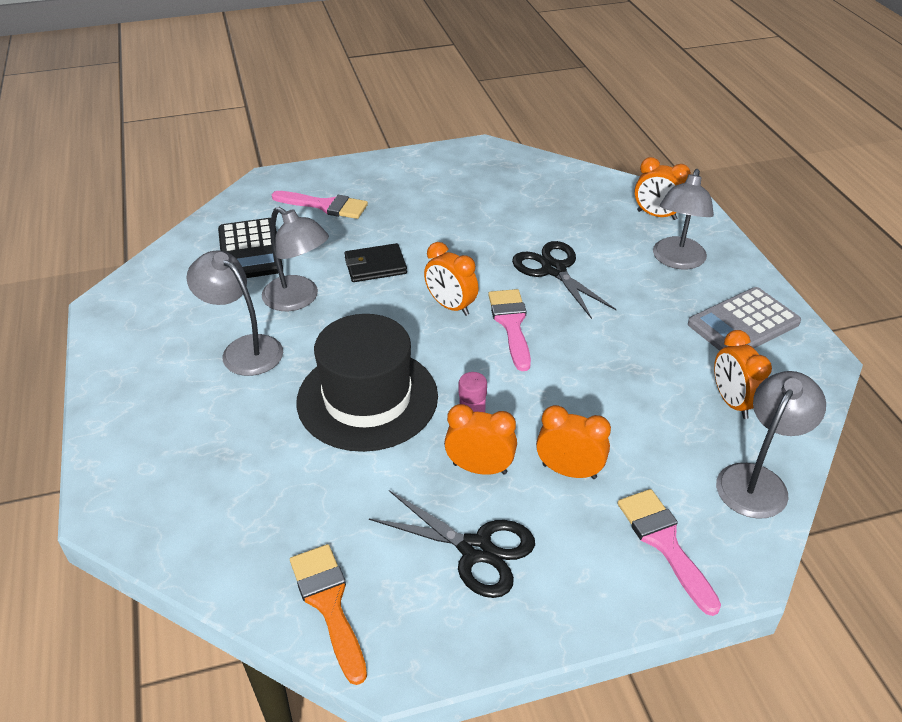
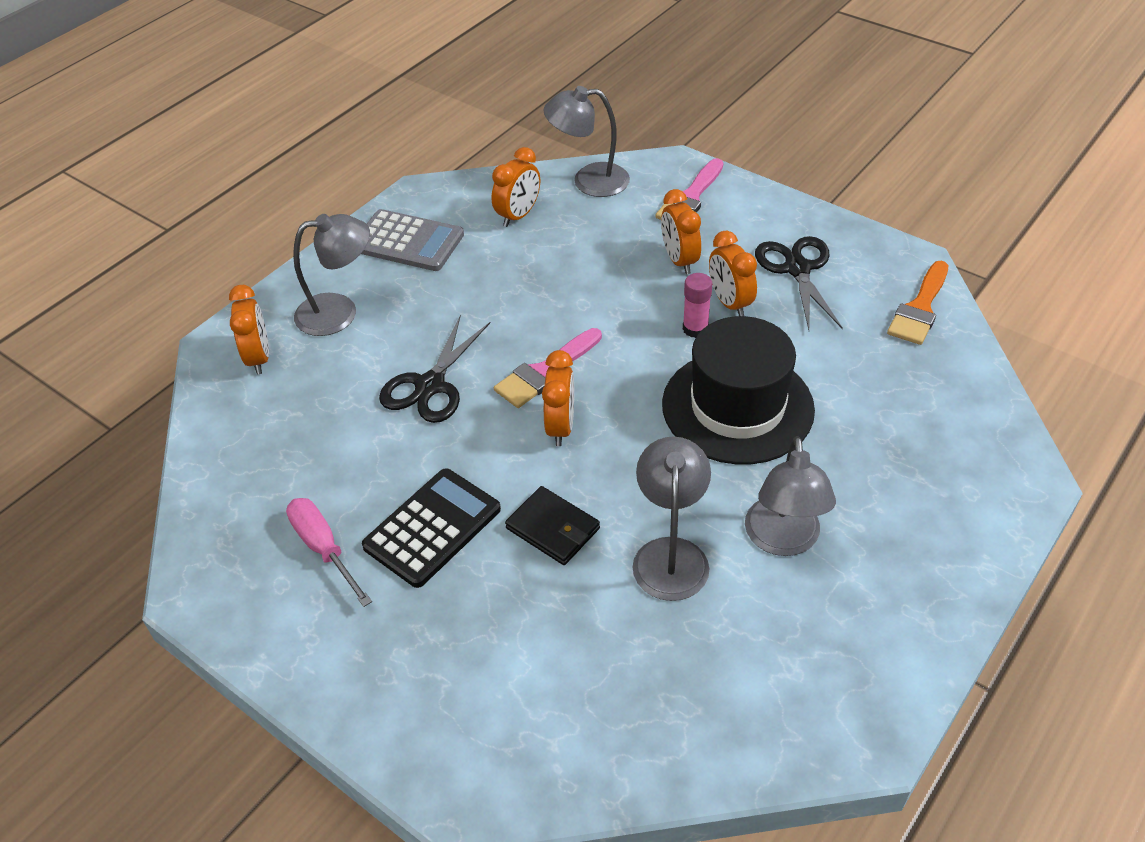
camera: 125 degrees left, 5 degrees up
black calculator [218,218,283,278] -> black calculator moved to [362,468,501,588]
pink brush [271,191,368,219] -> none
none -> pink screwdriver [286,498,372,607]

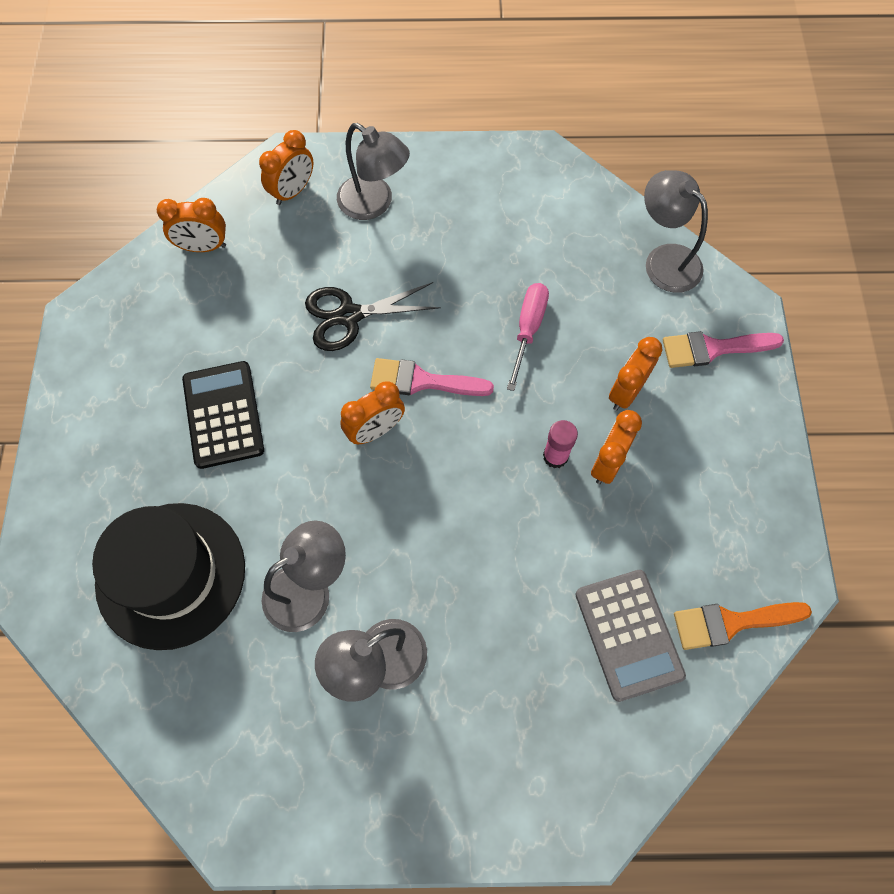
camera: 50 degrees right, 20 degrees up
pink screwdriver [286,498,372,607] -> pink screwdriver moved to [507,283,549,391]
grey calculator [361,209,464,271] -> grey calculator moved to [575,570,686,702]
black calculator [362,468,501,588] -> black calculator turned 105 degrees counterclockwise [182,361,264,469]
orange clock [492,147,540,227] -> orange clock moved to [157,198,226,252]
black wallet [505,486,600,565] -> none
black hat [662,316,815,464] -> black hat moved to [92,503,245,650]
black scissors [755,236,843,330] -> none

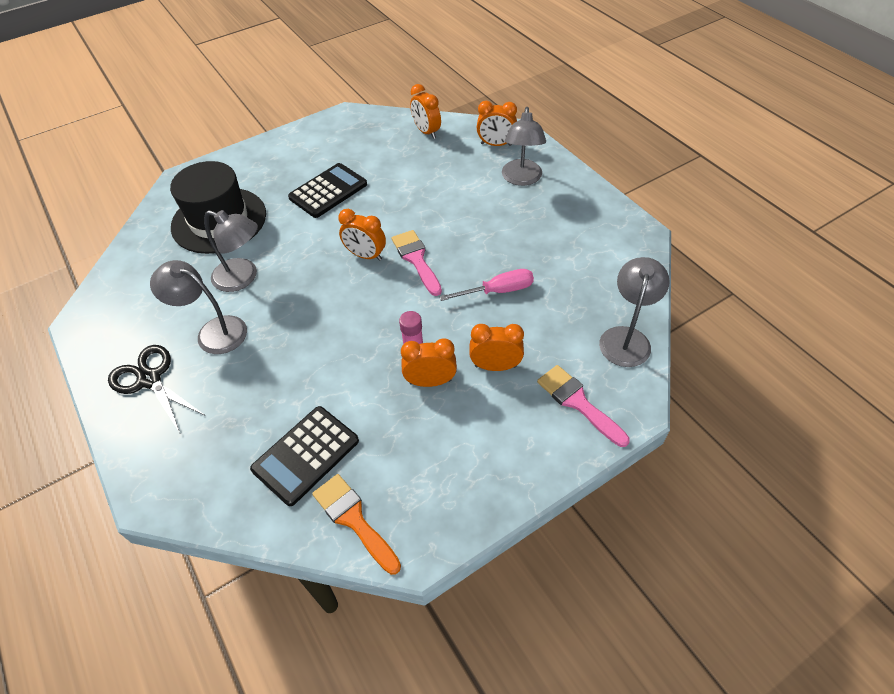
camera: 60 degrees right, 15 degrees down
black scissors [305,282,441,351] -> black scissors moved to [108,345,204,433]
grey calculator [575,570,686,702] -> black calculator [250,406,359,506]

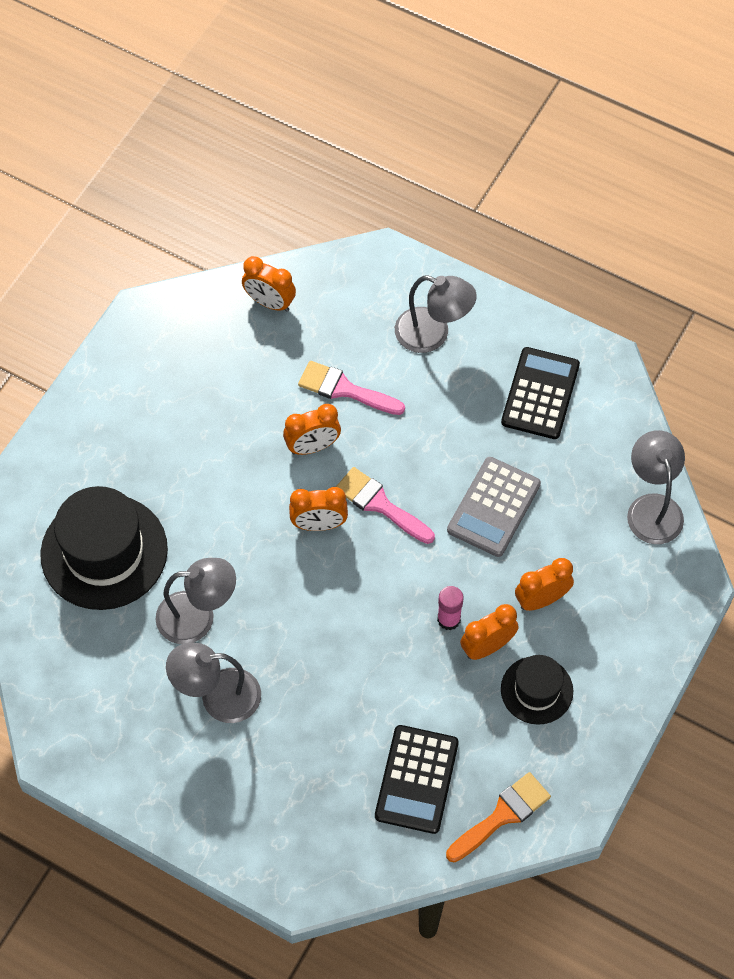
camera: 30 degrees left, 10 degrees up
black scissors [108,345,204,433] -> none
black calculator [288,163,367,218] -> black calculator moved to [501,347,580,439]
orange brush [312,474,401,575] -> orange brush turned 120 degrees clockwise [446,772,551,863]
pink screwdriver [439,269,534,301] -> grey calculator [447,457,541,557]
orange clock [477,101,517,146] -> orange clock moved to [283,404,341,455]
grey lamp [502,107,546,186] -> grey lamp turned 45 degrees counterclockwise [395,276,477,353]
pink brush [537,365,630,447] -> pink brush moved to [298,361,405,415]
none -> black hat [501,655,573,725]

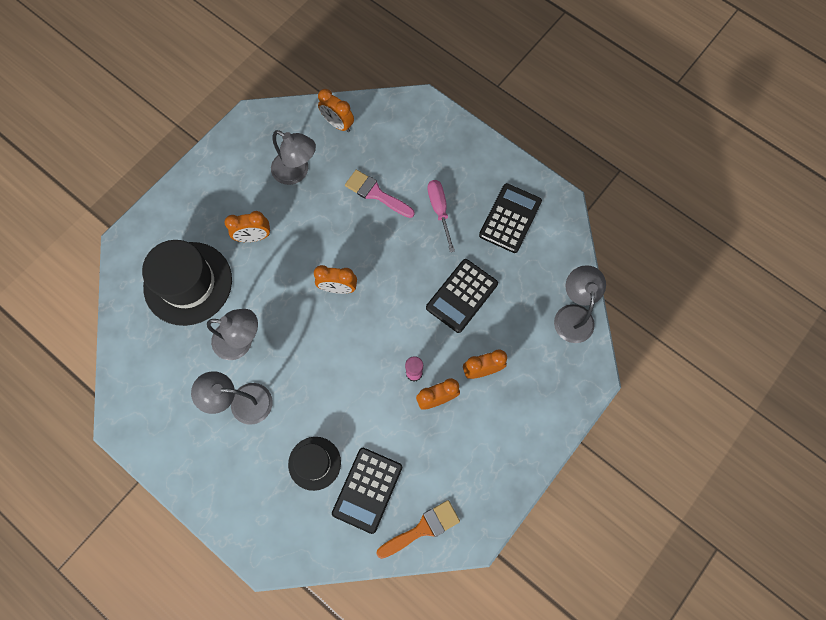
camera: 10 degrees right, 10 degrees up
orange clock [283,404,341,455] -> orange clock moved to [225,211,270,242]
pink brush [336,467,435,544] -> none
grey lamp [395,276,477,353] -> grey lamp moved to [271,130,316,185]
grey calculator [447,457,541,557] -> black calculator [426,259,498,333]
black hat [501,655,573,725] -> black hat moved to [288,437,341,491]
none -> pink screwdriver [427,180,455,252]

